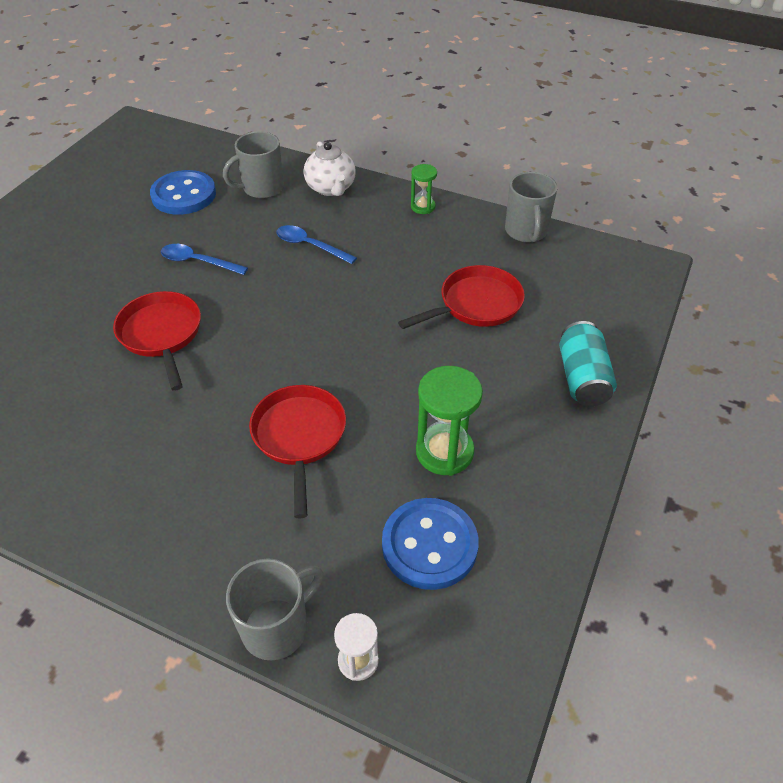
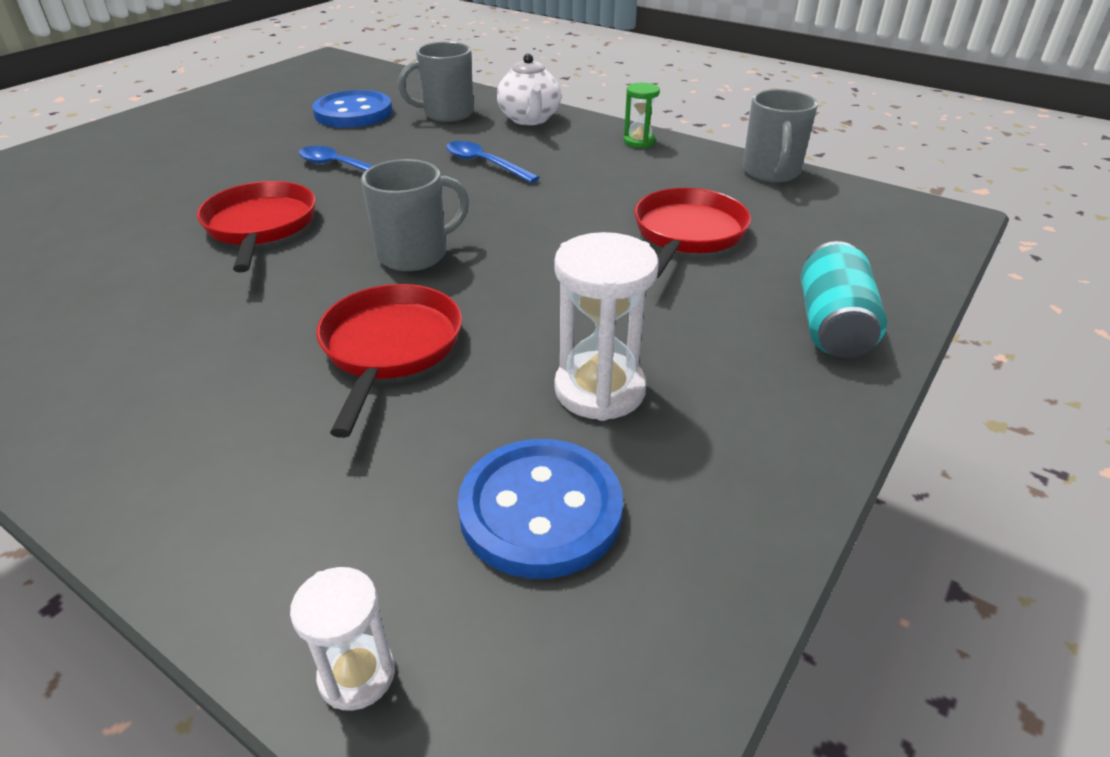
camera: 10 degrees right, 10 degrees down
grey mug [226,558,324,660] -> grey mug moved to [361,159,469,271]
red pan [398,265,525,329] -> red pan turned 45 degrees counterclockwise [634,188,751,278]
green hourglass [416,366,483,476] -> white hourglass [554,232,658,421]

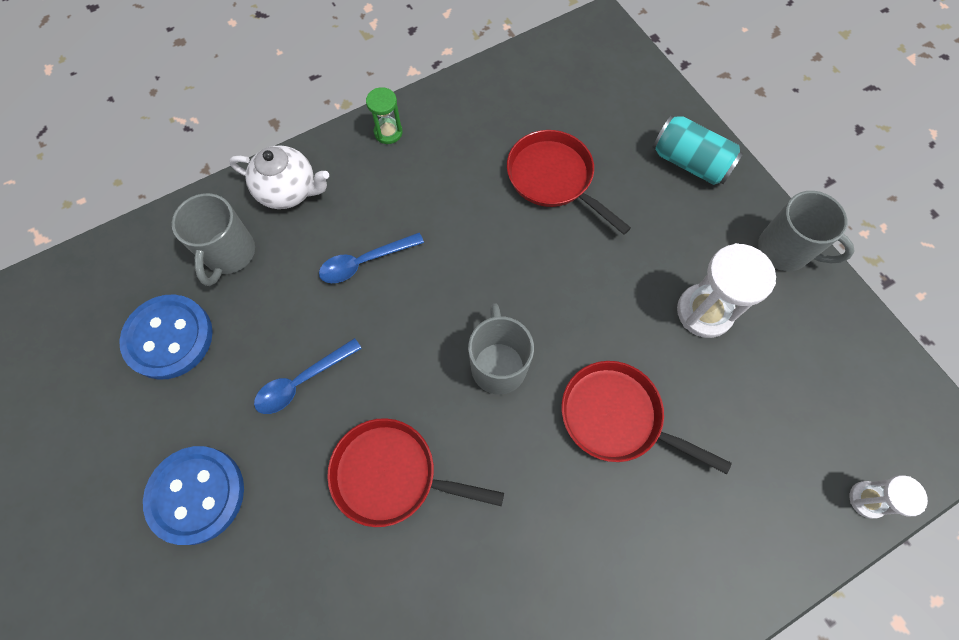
camera: 65 degrees left, 30 degrees up
blue button [458,439,623,579] -> blue button moved to [143,446,244,545]
grey mug [743,89,818,182] -> grey mug moved to [758,191,854,271]

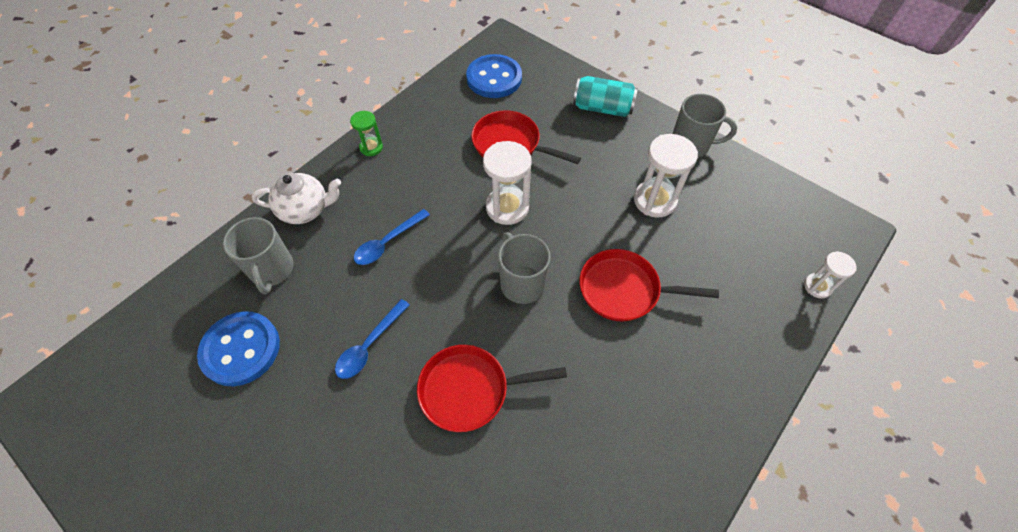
camera: 20 degrees left, 10 degrees down
blue button [143,446,244,545] -> blue button moved to [466,54,522,98]
none -> white hourglass [483,141,532,225]

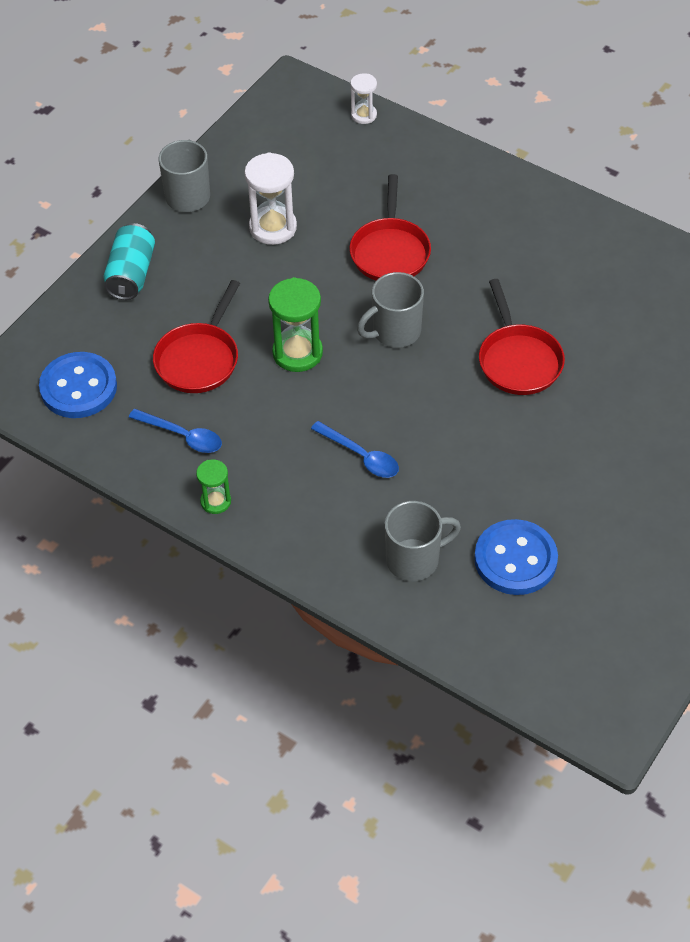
camera: 95 degrees left, 5 degrees down
white teapot [252,173,341,224] -> none
blue spoon [335,299,410,379] -> blue spoon moved to [129,409,222,453]
white hourglass [483,141,532,225] -> green hourglass [268,277,323,372]

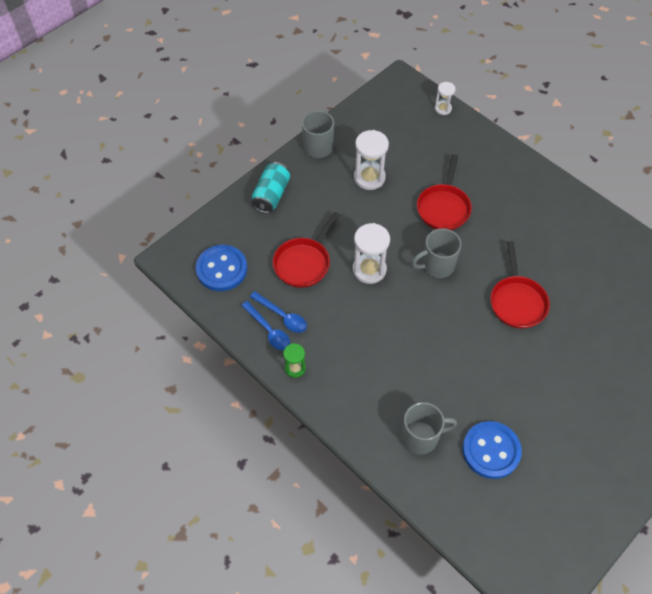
camera: 10 degrees right, 5 degrees up
green hourglass [268,277,323,372] -> white hourglass [353,223,390,284]
blue spoon [311,421,399,478] -> blue spoon moved to [241,301,290,350]

